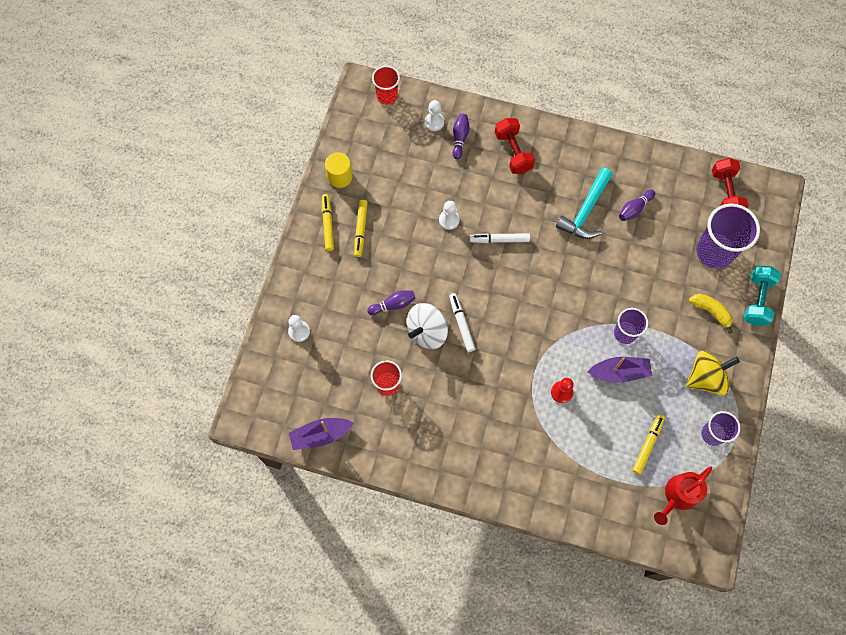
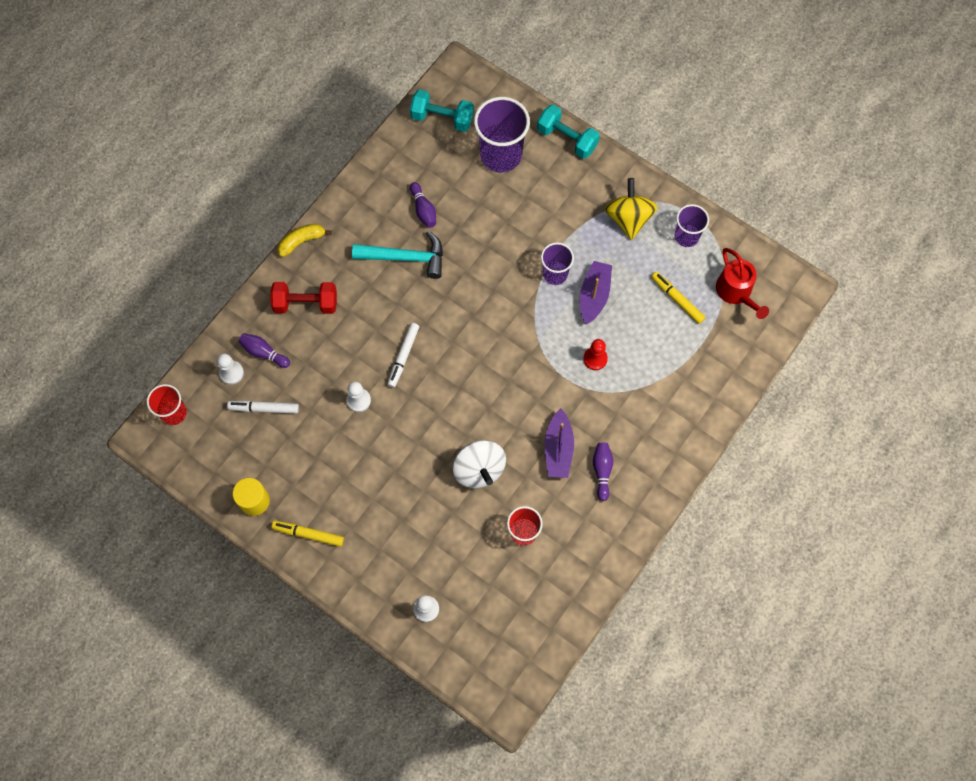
camera: 70 degrees left, 0 degrees up
purple boat [289,418,354,450] -> purple boat moved to [545,408,574,478]
yellow marker [354,200,368,257] -> none
purple bowling pin [367,290,416,315] -> purple bowling pin moved to [593,443,613,501]
white marker [449,293,476,352] -> white marker moved to [227,401,299,414]
turquoise hammer [556,168,613,239] -> turquoise hammer turned 45 degrees counterclockwise [352,231,443,279]
yellow banana [689,294,733,333] -> yellow banana moved to [278,224,332,257]
red dumbbell [712,158,748,208] -> turquoise dumbbell [410,89,473,132]

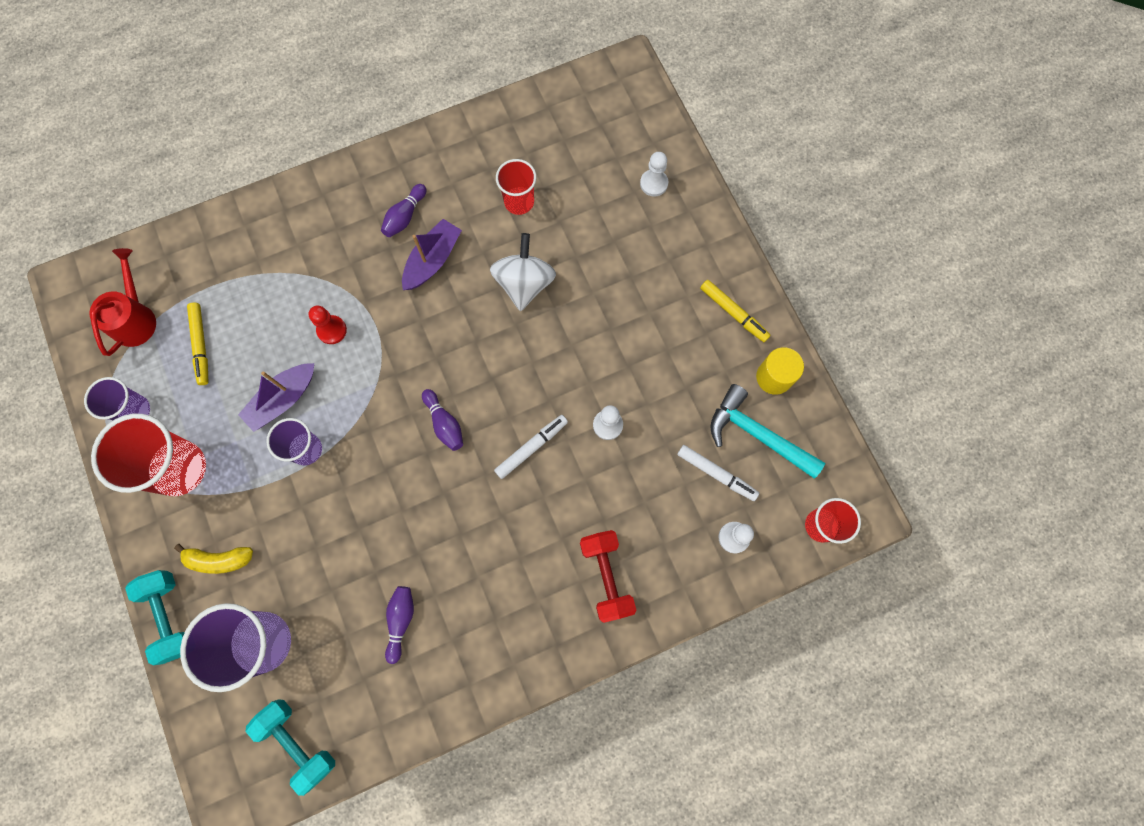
camera: 150 degrees left, 5 degrees up
purple bowling pin [238,333,290,368] -> purple bowling pin moved to [422,389,463,451]
red dumbbell [270,282,337,314] -> red dumbbell turned 45 degrees clockwise [580,530,636,623]
yellow banana [278,224,332,257] -> yellow banana moved to [174,544,253,574]
turquoise hammer [352,231,443,279] -> turquoise hammer moved to [710,384,825,479]
yellow spinning top [605,178,658,240] -> red cup [91,414,206,496]

